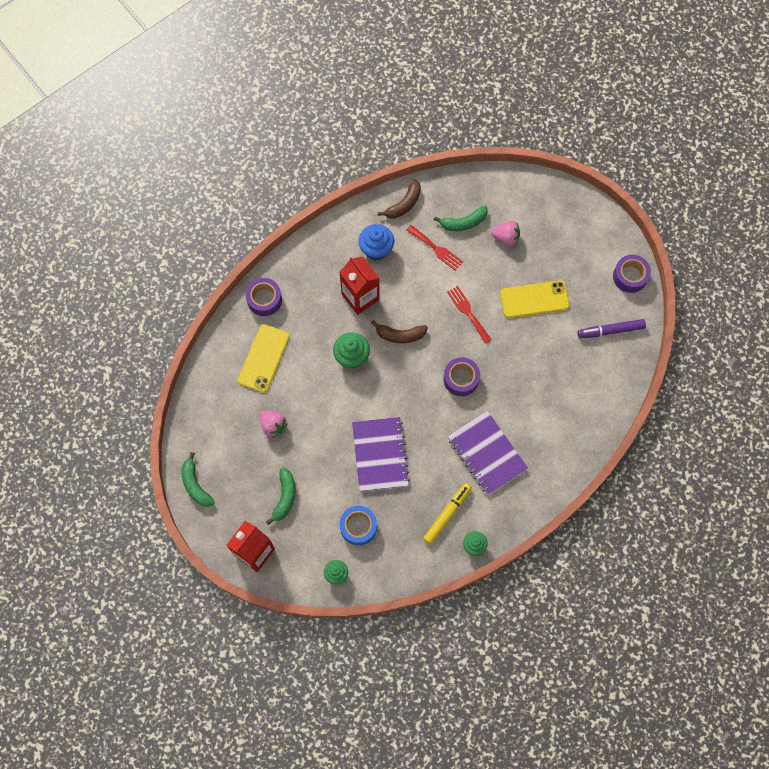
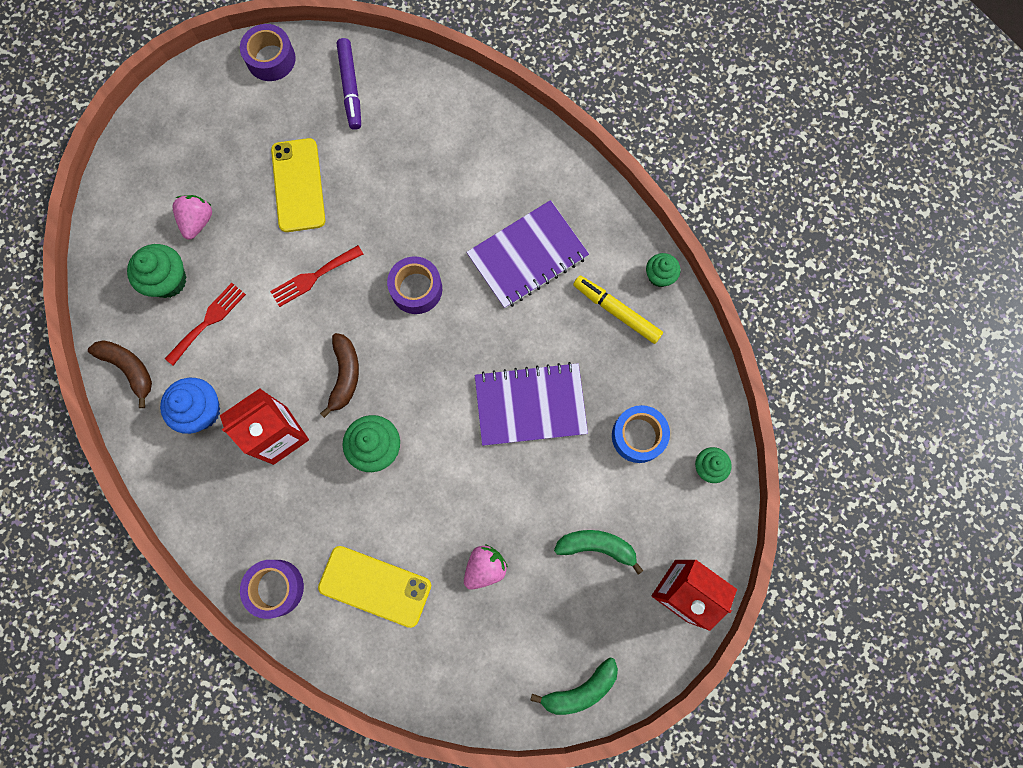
camera: 90 degrees left, 5 degrees up
green banana [434,206,488,231] -> green cupcake [127,244,187,298]

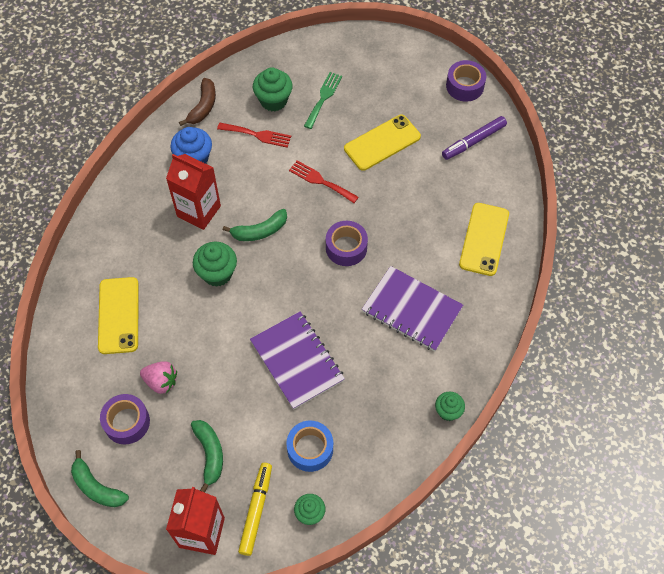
camera: 65 degrees right, 15 degrees down
pink strawberry [173,195,212,239] -> green fork [304,72,342,129]
purple tape [240,560,304,619] -> purple tape moved to [100,394,150,444]
brown banana [320,333,359,418] -> green banana [223,209,287,241]
yellow marker [573,275,663,344] -> yellow marker moved to [238,463,272,556]
none -> yellow phone [459,203,509,276]

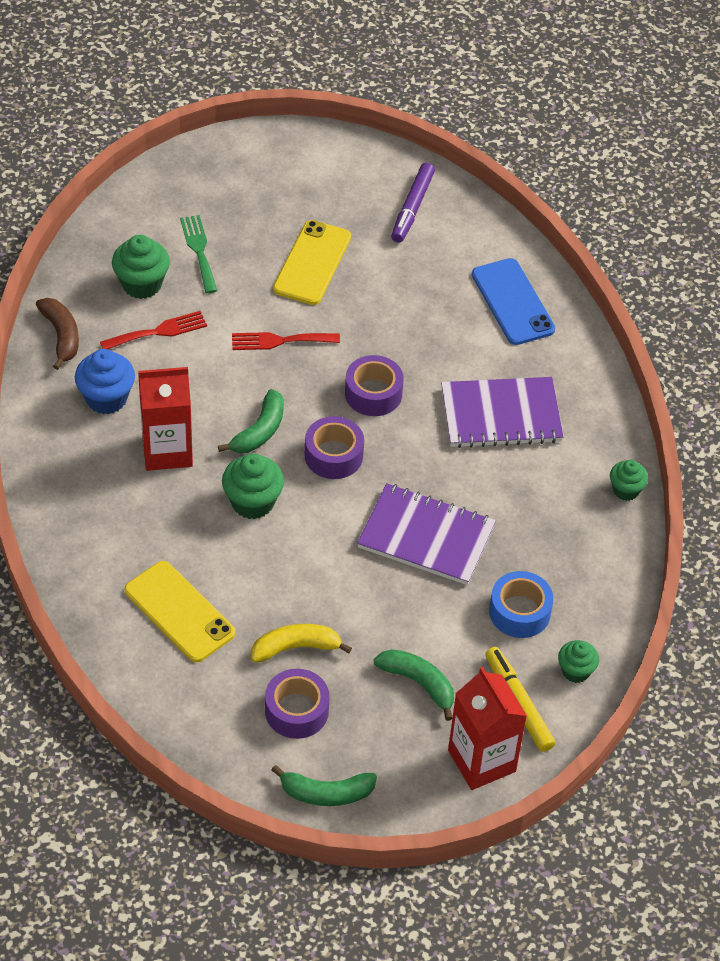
camera: 40 degrees left, 10 degrees down
pink strawberry [140,361,177,394] -> yellow banana [251,624,352,663]
purple tape [446,60,486,102] -> purple tape moved to [305,416,364,479]
yellow phone [459,203,509,276] -> blue phone [472,258,555,345]

